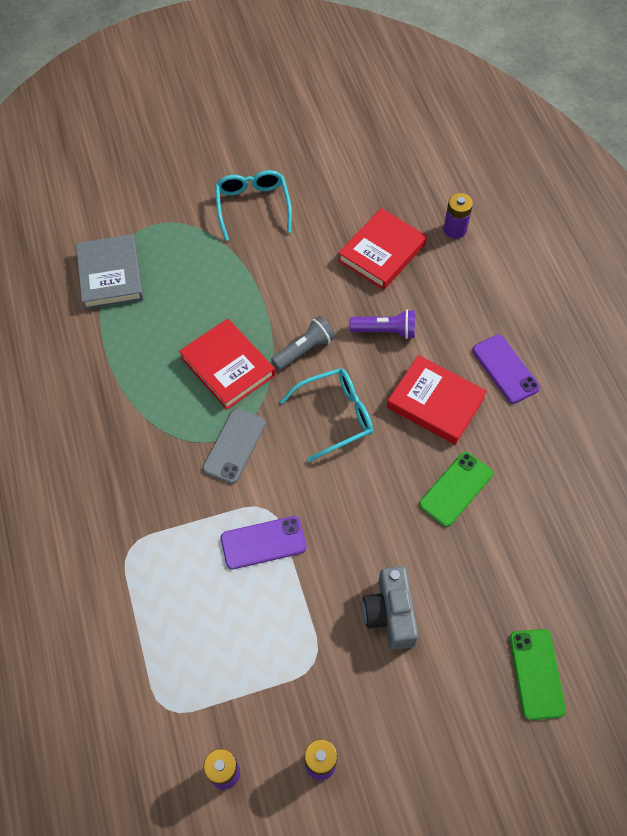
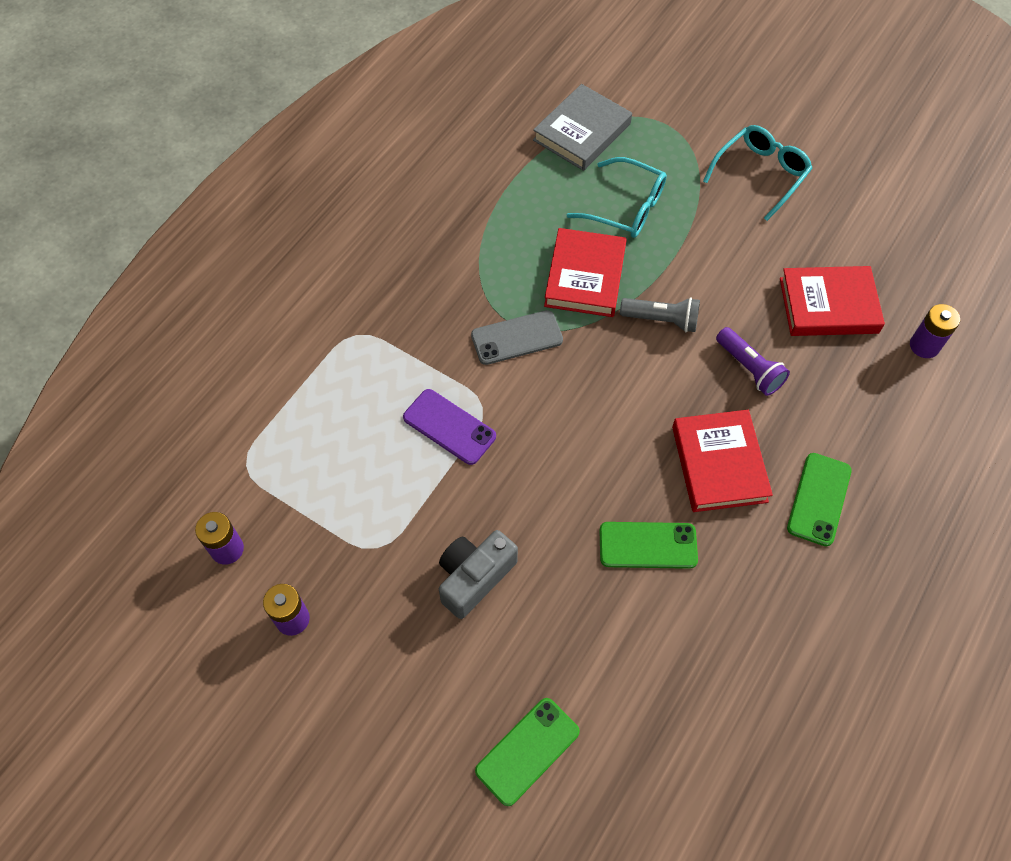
camera: 50 degrees right, 0 degrees up
turquoise glasses [280,368,373,462] -> turquoise glasses moved to [567,157,667,238]
purple phone [472,335,540,404] -> green phone [787,453,852,546]

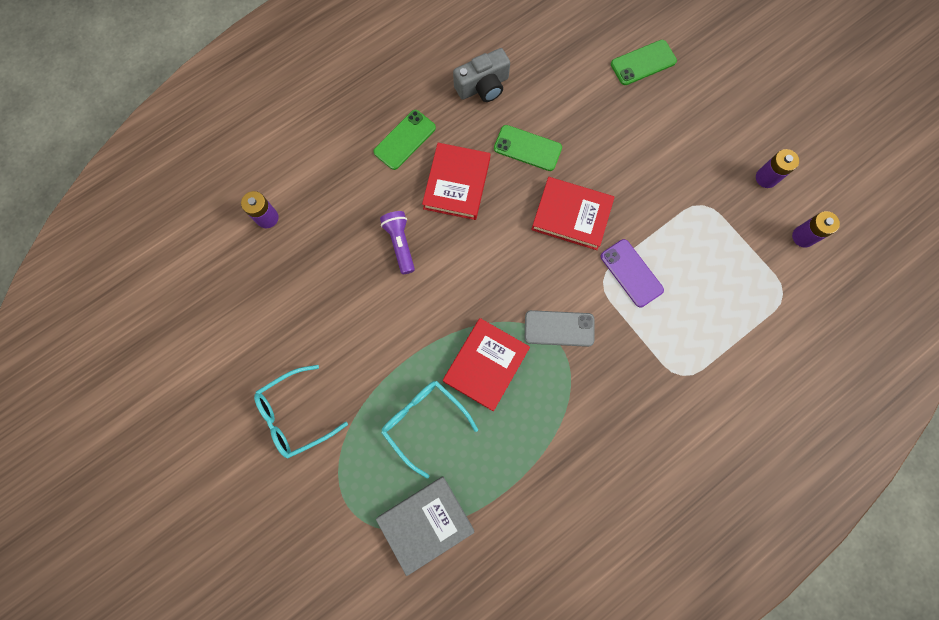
camera: 160 degrees left, 15 degrees up
grey camera [439,530,518,619] -> grey camera moved to [453,48,510,102]
grey flashlight [620,297,700,332] -> none
red book [780,266,885,336] -> red book moved to [531,177,615,250]

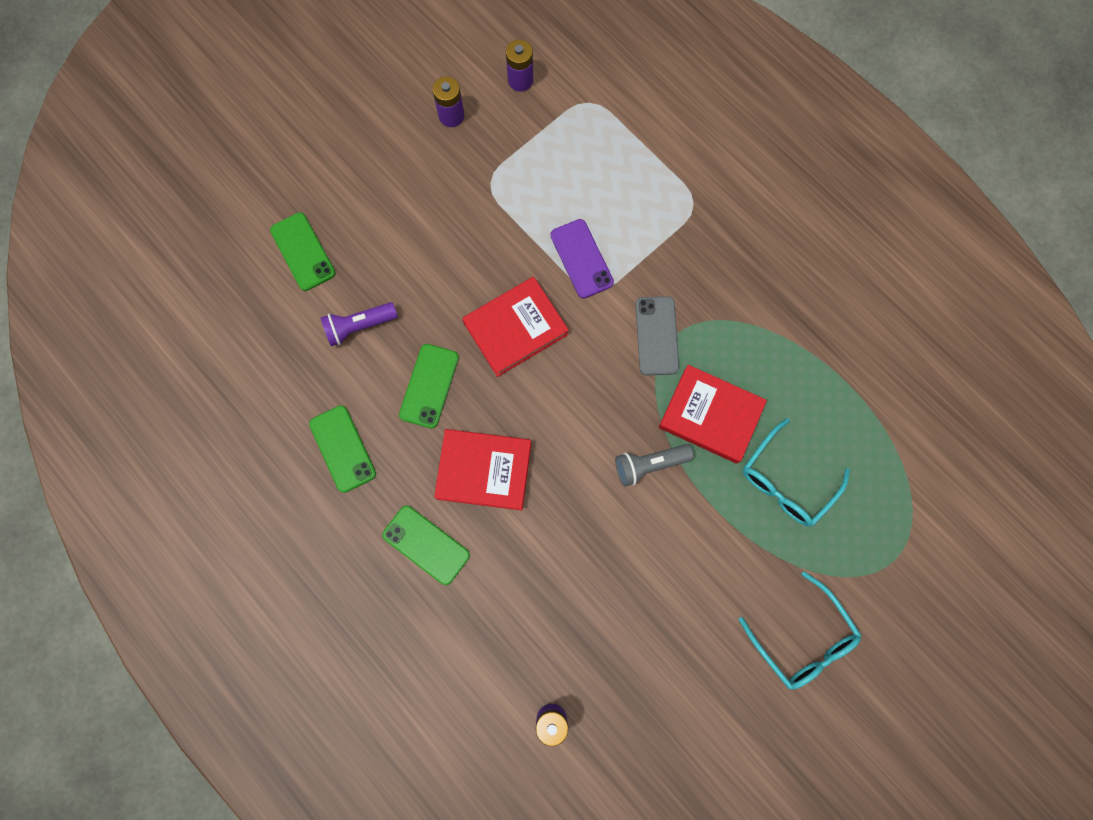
camera: 95 degrees left, 0 degrees up
grey book [376,476,474,576] -> none
purple flashlight [380,211,415,274] -> purple flashlight moved to [321,302,398,346]
grey camera [453,48,510,102] -> green phone [309,405,376,493]
red book [531,177,615,250] -> red book turned 45 degrees clockwise [462,277,569,377]
purple phone [601,239,664,308] -> purple phone turned 75 degrees counterclockwise [550,219,614,299]
none -> grey flashlight [615,444,694,486]

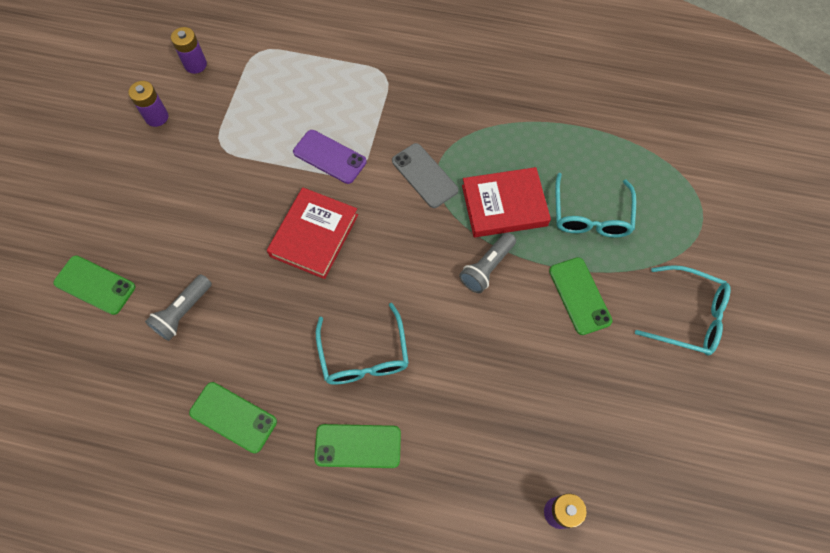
camera: 35 degrees left, 10 degrees down
purple flashlight [321,302,398,346] -> grey flashlight [145,274,212,341]
green phone [399,344,459,428] -> green phone moved to [549,257,613,335]
red book [434,429,531,511] -> turquoise glasses [316,303,409,385]

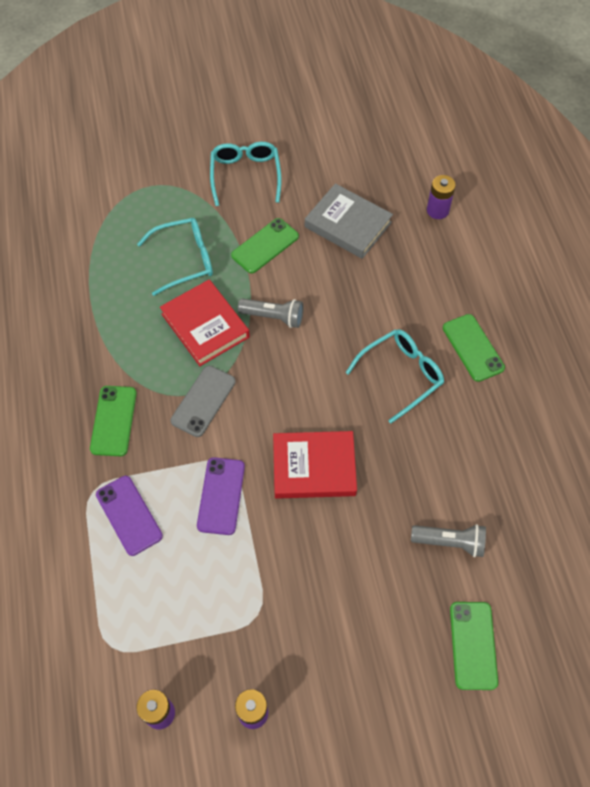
camera: 115 degrees left, 5 degrees down
green phone [189,382,277,454] -> green phone moved to [90,386,137,456]
none -> purple phone [96,476,163,556]
none -> grey book [305,183,393,259]

